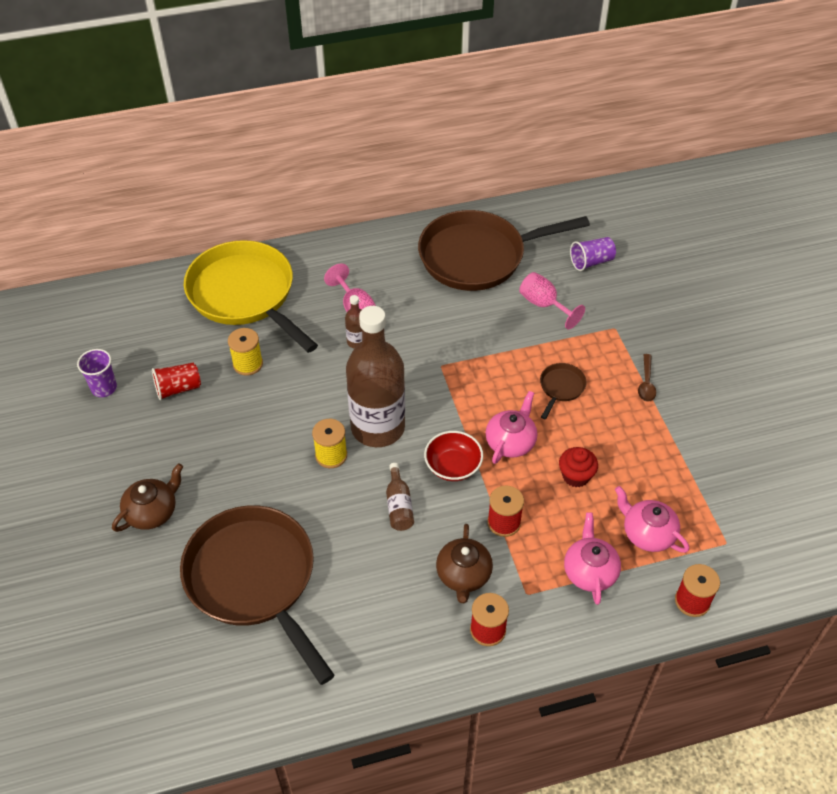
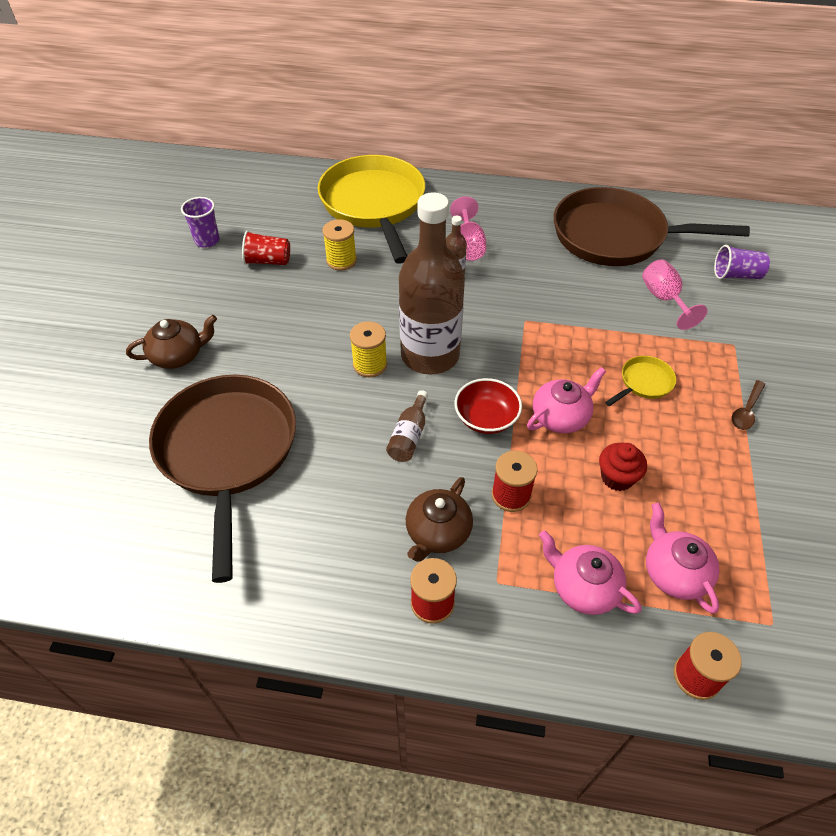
camera: 25 degrees right, 0 degrees up
brown pan [540,363,587,419] -> yellow pan [605,356,676,406]
pink teapot [564,512,621,605] -> pink teapot turned 75 degrees counterclockwise [539,530,642,615]

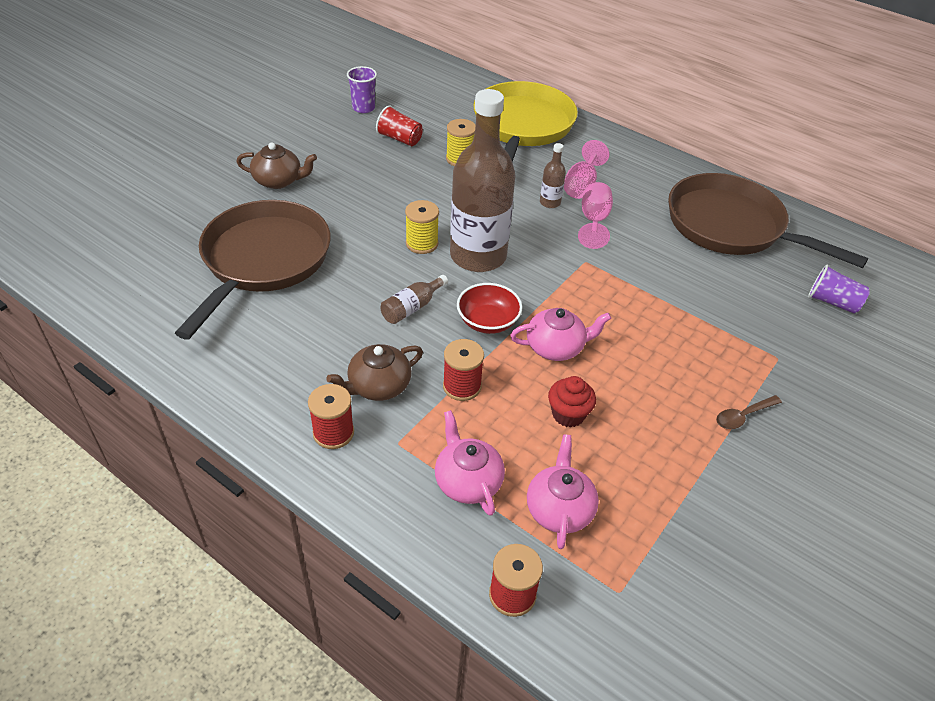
camera: 25 degrees right, 5 degrees down
yellow pan [605,356,676,406] -> none
pink goblet [642,259,708,330] -> pink goblet moved to [578,182,613,249]

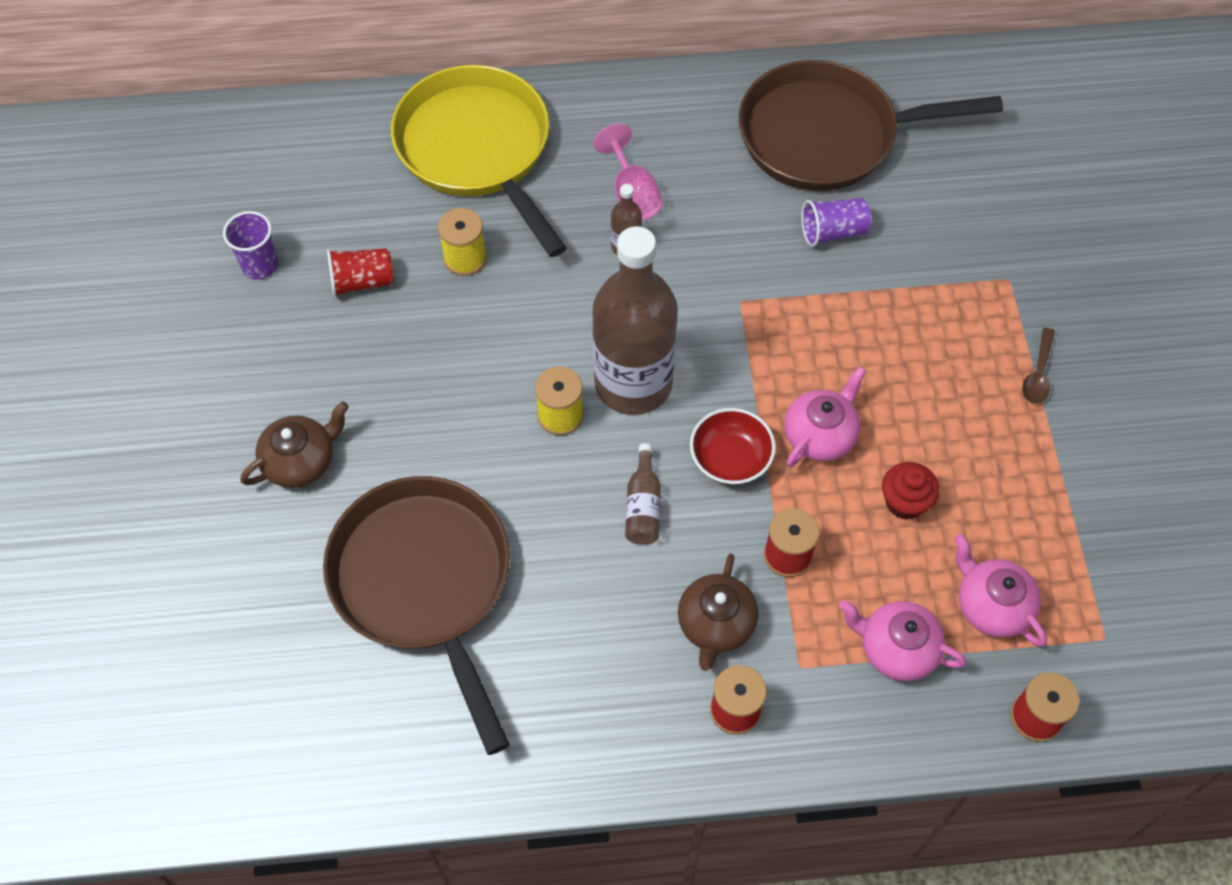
camera: 40 degrees left, 15 degrees up
pink goblet [578,182,613,249] -> none
purple cup [808,265,870,314] -> purple cup moved to [801,198,871,247]

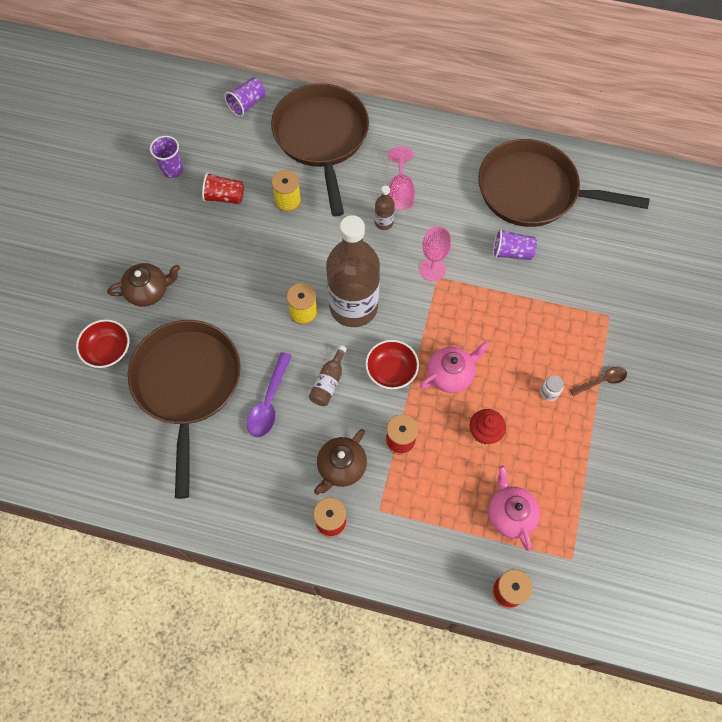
camera: 20 degrees right, 5 degrees up
yellow pan [391,65,567,257] -> brown pan [271,83,369,216]
pink teapot [839,600,967,681] -> none
brown spoon [1022,327,1055,404] -> brown spoon turned 150 degrees counterclockwise [570,367,627,396]
none -> red bowl [76,319,129,368]
none -> purple cup [224,78,266,117]
none -> purple spoon [247,352,292,437]
none -> pink goblet [419,226,451,281]
none -> white jar [540,375,564,401]

